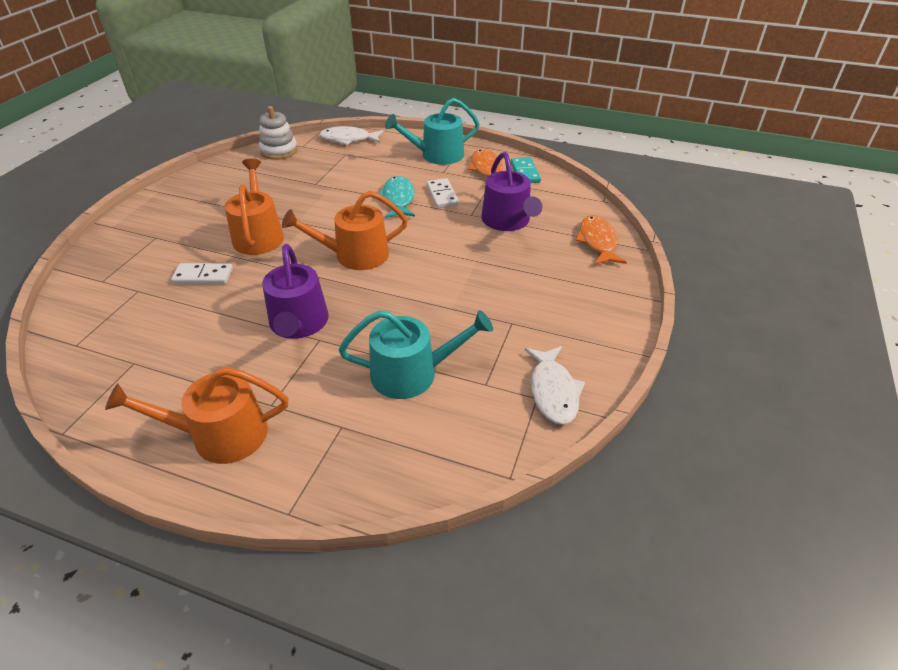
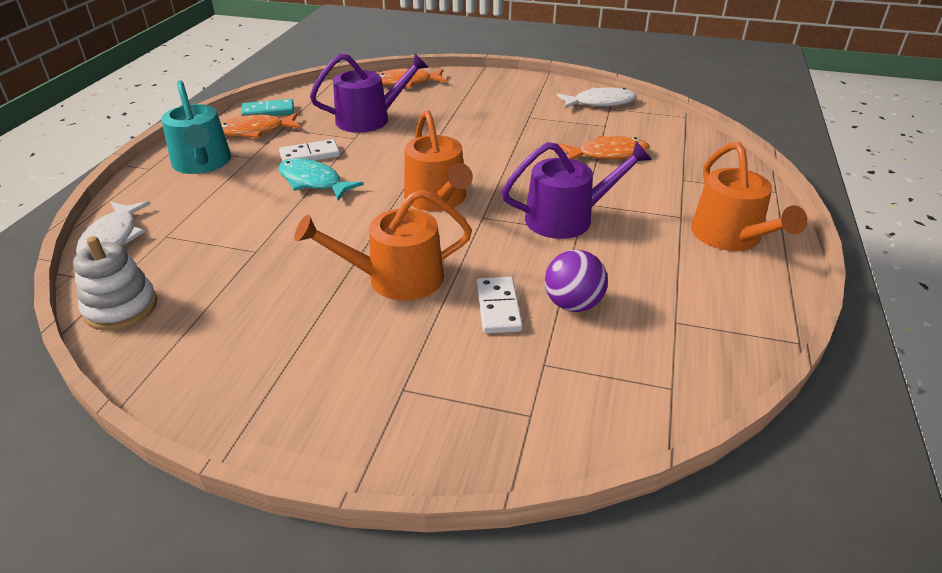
camera: 95 degrees left, 5 degrees down
turquoise watering can [339,310,493,399] -> orange fish [559,136,649,160]
turquoise fish [379,176,415,218] -> turquoise fish turned 45 degrees clockwise [278,158,364,200]
none -> purple ball [545,250,608,312]

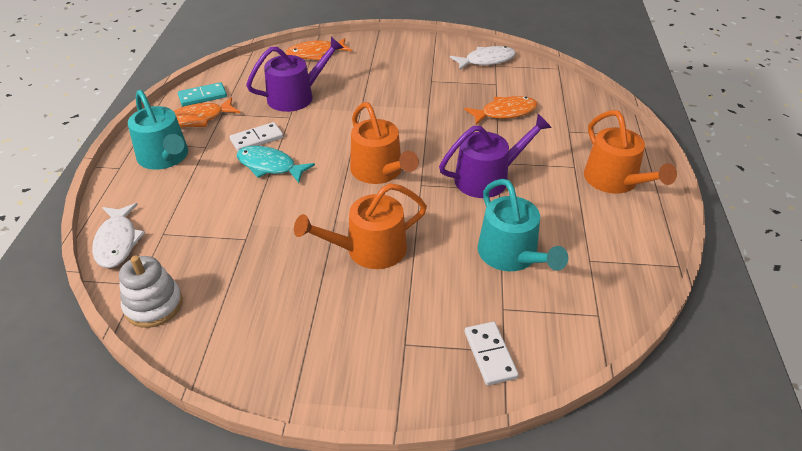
camera: 10 degrees left, 5 degrees up
white domino [476,277,523,333] -> white domino moved to [465,322,519,385]
purple ball [545,250,608,312] -> turquoise watering can [478,179,568,271]

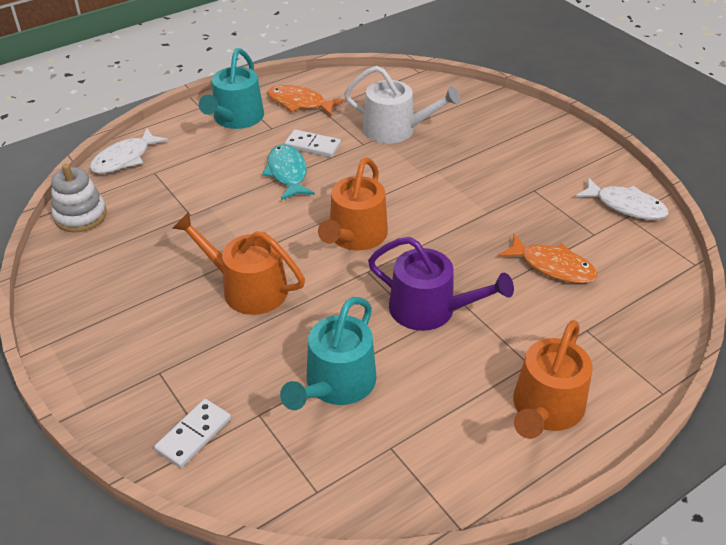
camera: 50 degrees right, 0 degrees up
turquoise domino [178,82,227,106] -> none
purple watering can [246,37,344,112] -> white watering can [344,66,461,143]
orange fish [285,38,352,60] -> none

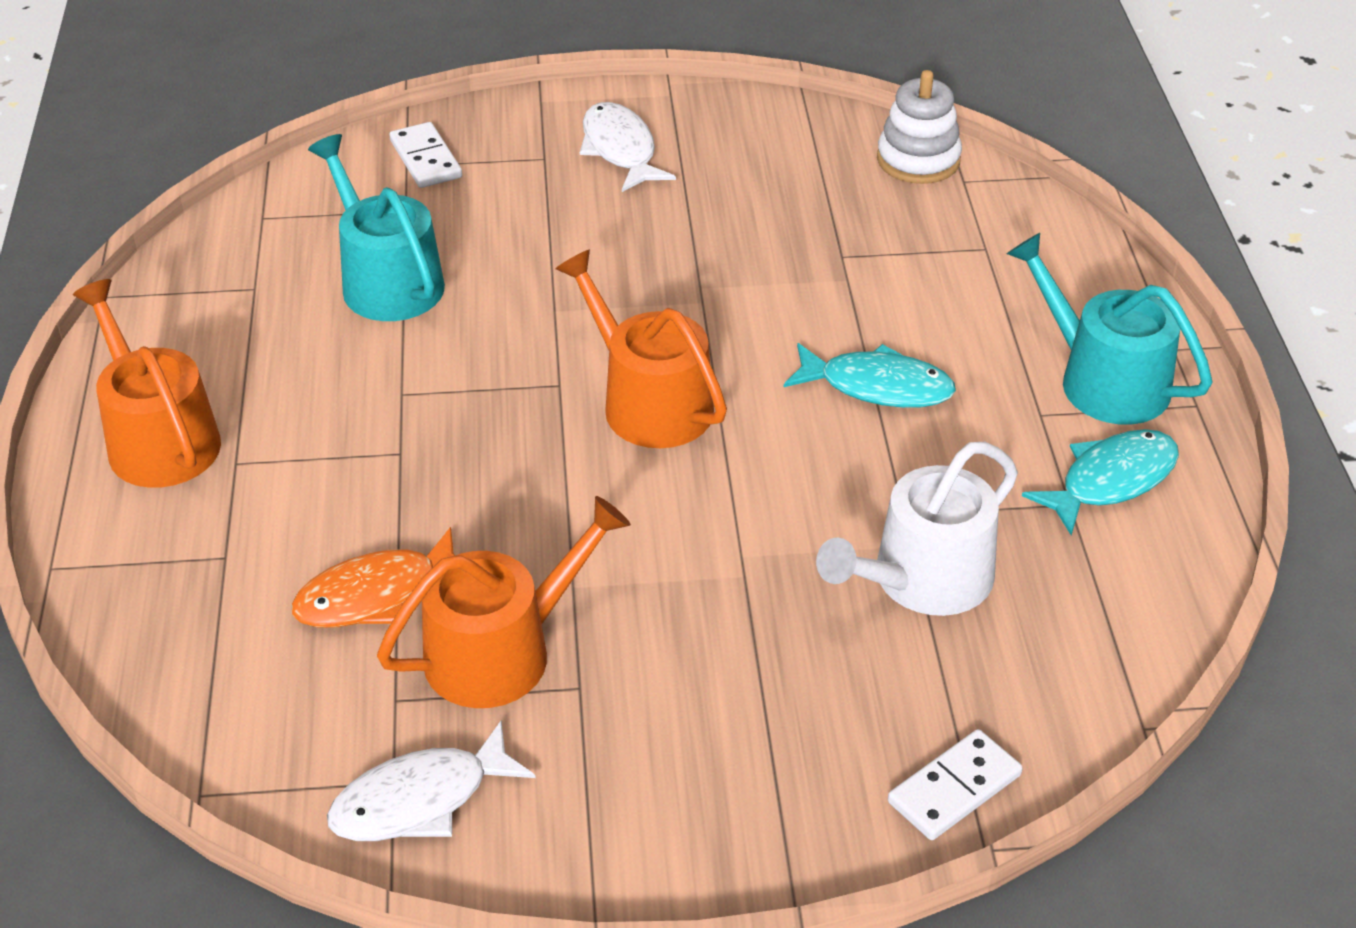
camera: 120 degrees right, 0 degrees up
white fish [90,128,168,174] -> white fish moved to [580,102,676,192]
orange watering can [172,212,305,315] -> orange watering can moved to [377,496,631,708]
orange fish [267,85,344,116] -> turquoise fish [1022,429,1179,535]
white domino [284,129,341,158] -> white domino moved to [888,729,1023,840]
purple watering can [368,237,514,331] -> none

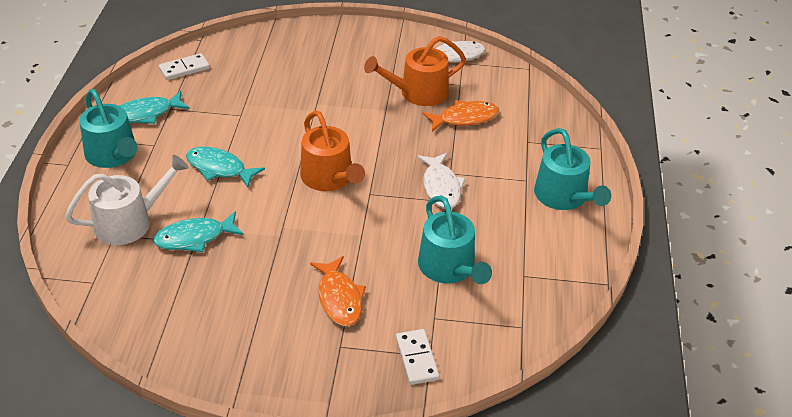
camera: 170 degrees left, 0 degrees up
orange watering can [73,279,221,488] -> turquoise watering can [534,128,611,210]
white fish [580,102,676,192] -> white fish moved to [417,153,466,209]
white watering can [816,442,1018,616] -> white watering can moved to [65,155,189,245]
white stacking toy [877,70,962,184] -> none
white domino [888,729,1023,840] -> white domino moved to [159,53,210,80]
none -> turquoise fish [153,211,244,252]
none -> orange fish [310,256,366,326]

